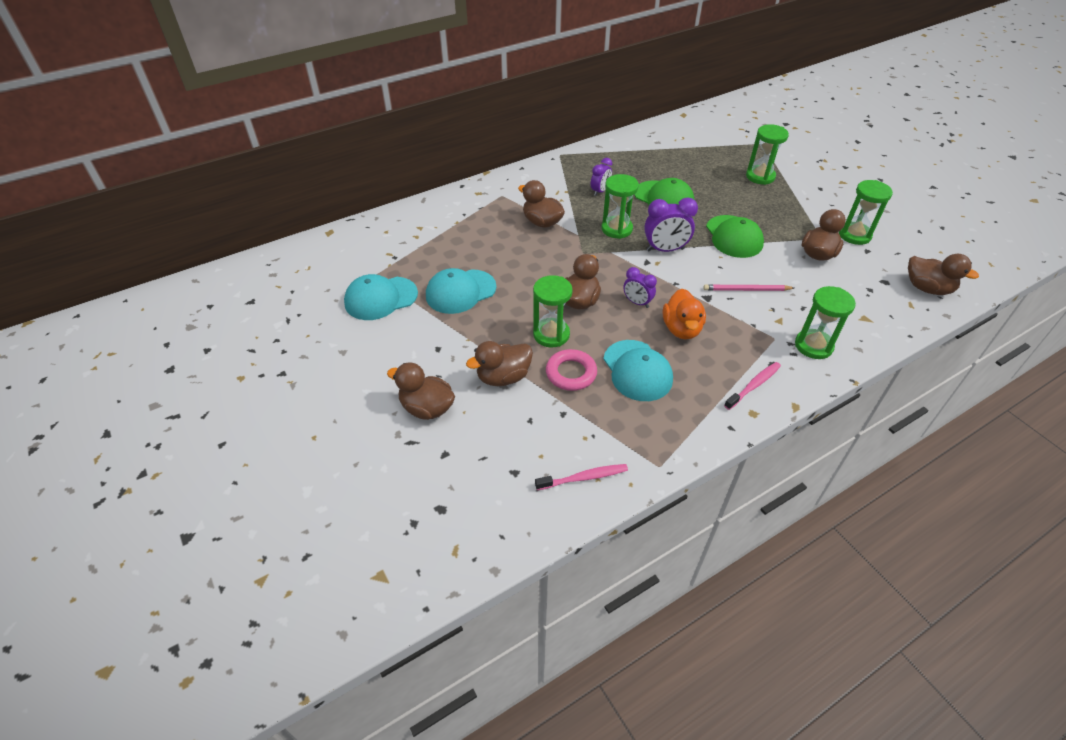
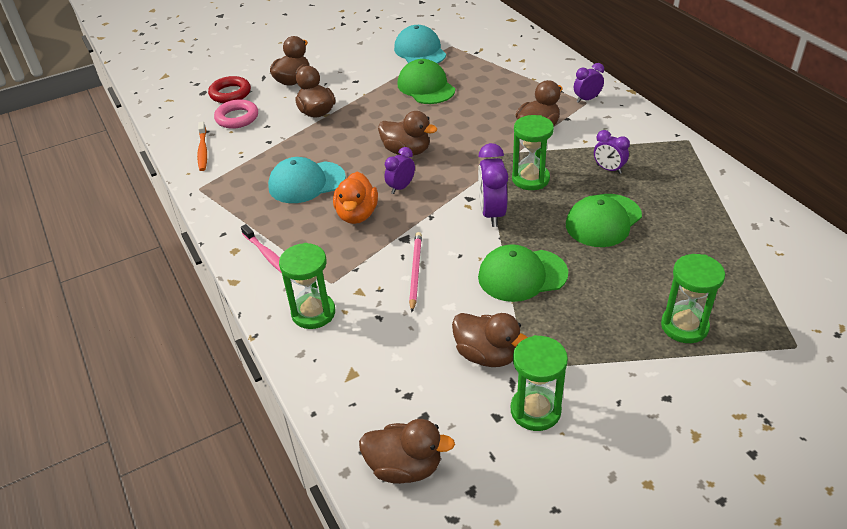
camera: 95 degrees right, 5 degrees down
turquoise cap [426,268,496,314] -> green cap [397,59,455,104]
green hourglass [533,275,573,348] -> none
pink toothbrush [535,464,628,490] -> orange toothbrush [197,122,207,171]
pink ring [546,349,597,391] -> pink ring moved to [214,99,258,129]
orange duck [663,289,706,339] -> orange duck turned 90 degrees counterclockwise [333,172,378,224]
brown duck [908,254,979,295] -> brown duck turned 120 degrees counterclockwise [359,419,455,484]
none -> red ring [208,76,251,103]
none -> purple clock [574,63,604,103]

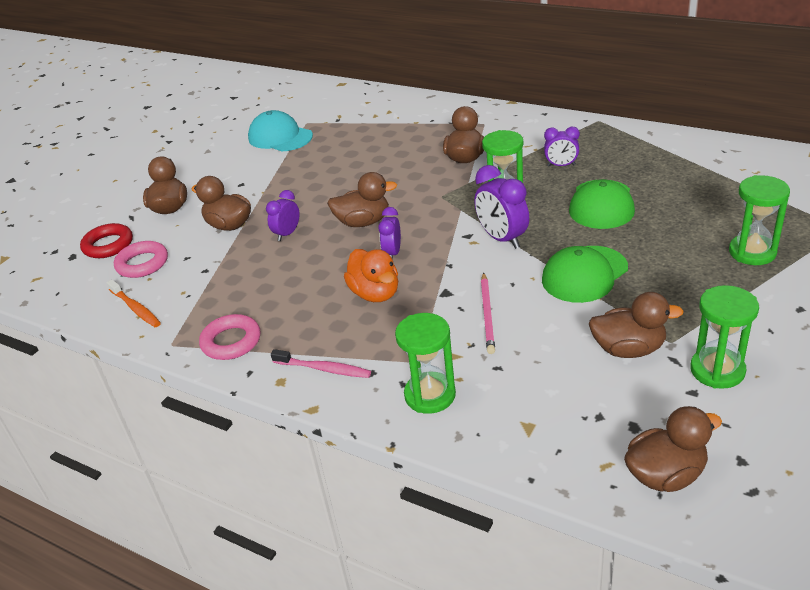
camera: 30 degrees left, 5 degrees down
turquoise cap [268,157,346,203] -> none
green cap [397,59,455,104] -> none
pink pencil [409,232,422,312] -> pink pencil turned 150 degrees counterclockwise [481,272,495,354]
purple clock [574,63,604,103] -> purple clock moved to [266,190,299,241]
none -> pink ring [199,314,260,360]

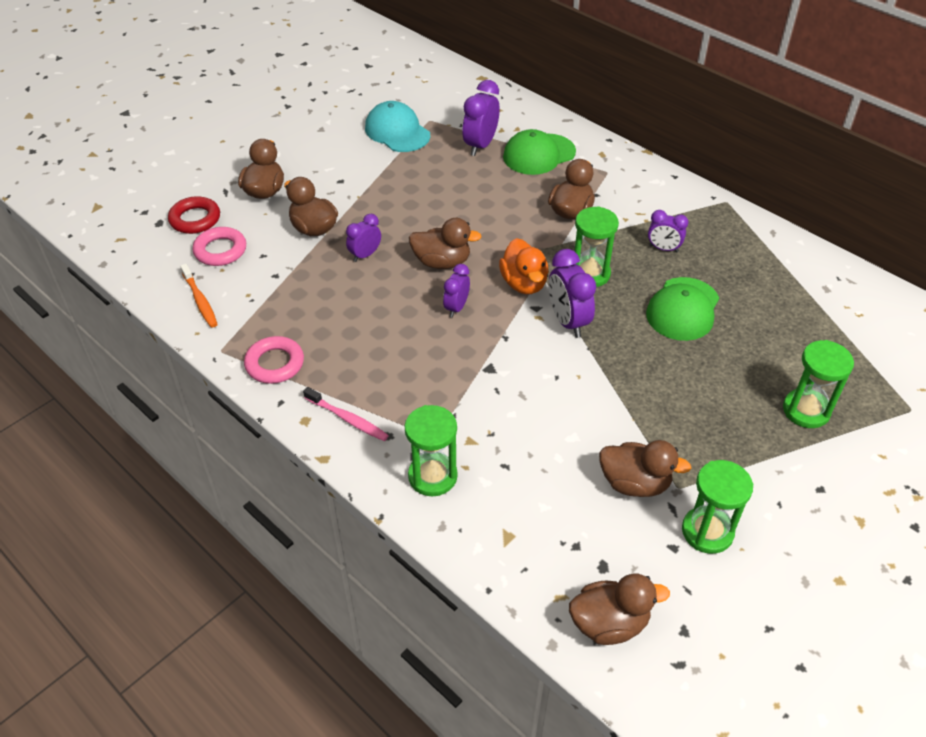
camera: 10 degrees right, 10 degrees up
orange duck [344,249,398,302] -> orange duck moved to [499,238,549,294]
pink pencil [481,272,495,354] -> none
green cap [542,246,628,303] -> green cap moved to [503,129,576,175]
none -> purple clock [462,80,499,156]

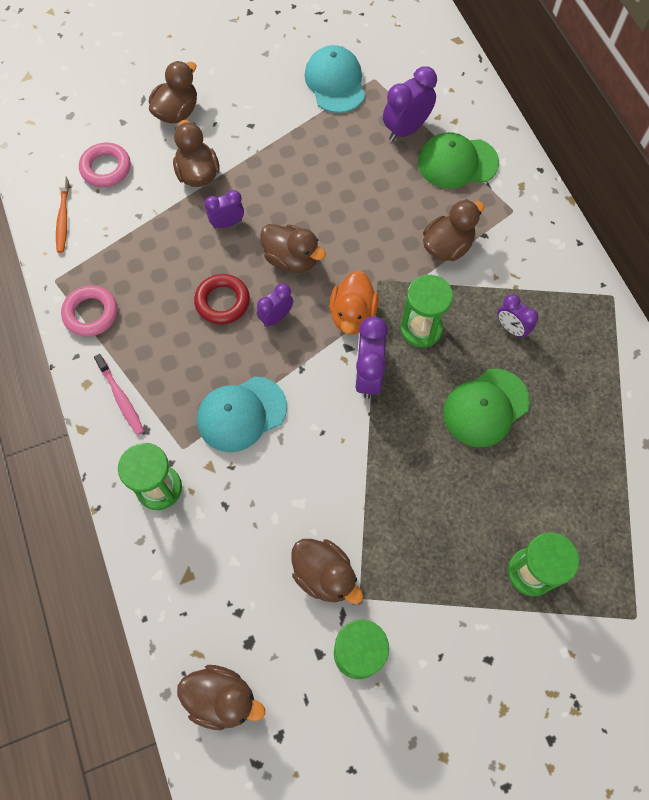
camera: 25 degrees right, 20 degrees up
red ring [168,196,220,234] -> red ring moved to [194,274,250,324]
none -> turquoise cap [197,376,287,452]

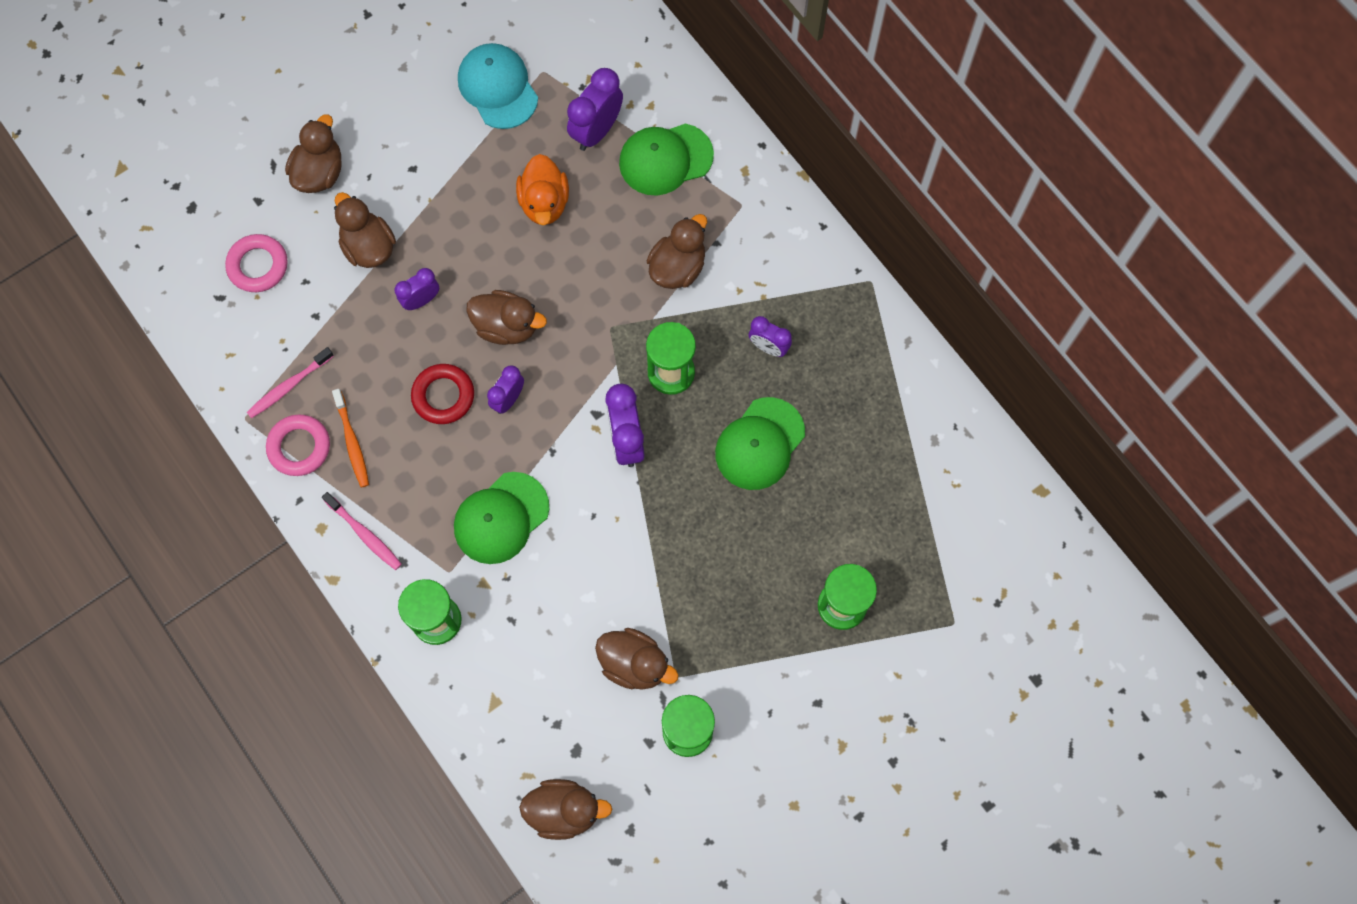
camera: 15 degrees left, 5 degrees up
orange toothbrush [56,175,69,253] -> orange toothbrush moved to [332,389,369,488]
turquoise cap [197,376,287,452] -> green cap [454,472,549,564]
orange duck [329,270,379,334] -> orange duck moved to [516,154,569,225]
none -> pink toothbrush [247,347,334,418]

